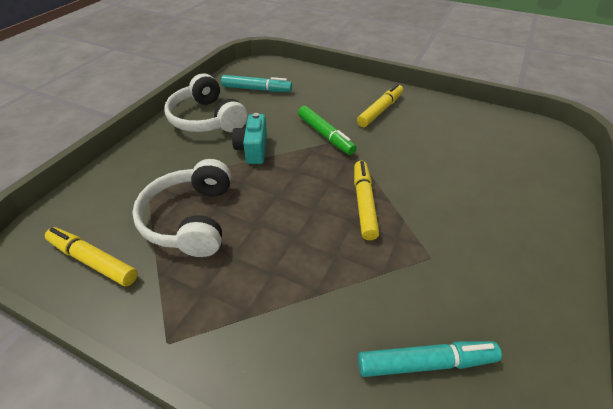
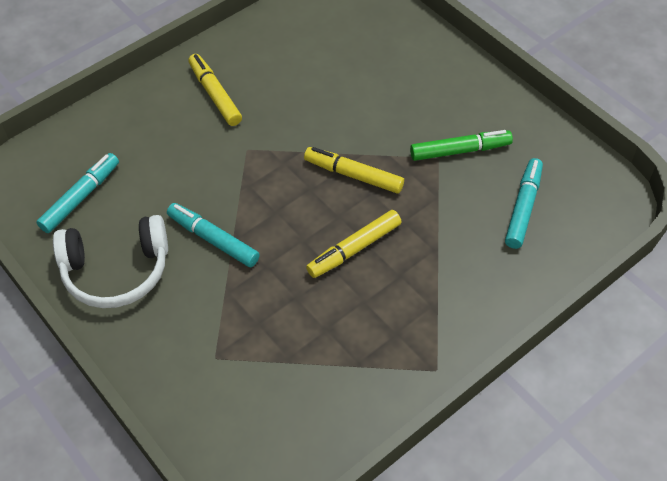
camera: 65 degrees left, 10 degrees up
yellow marker [45,227,138,286] -> yellow marker moved to [306,210,401,278]
white headphones [132,159,231,257] -> none
turquoise camera [232,113,267,164] -> turquoise marker [167,203,260,267]
green marker [298,106,357,155] -> green marker moved to [410,130,513,161]

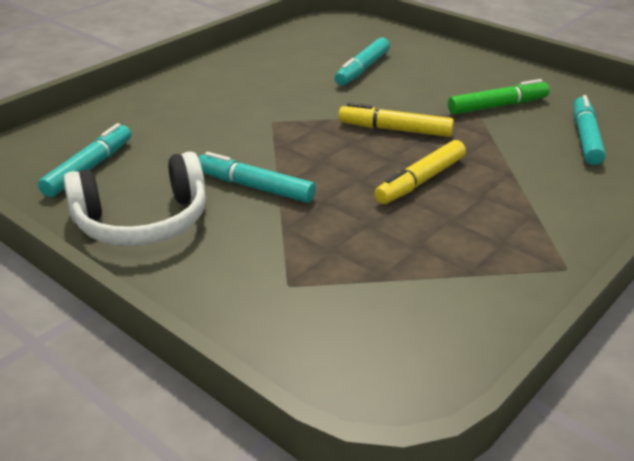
camera: 10 degrees left, 20 degrees down
yellow marker [188,54,242,126] -> none
none -> turquoise marker [335,38,390,85]

